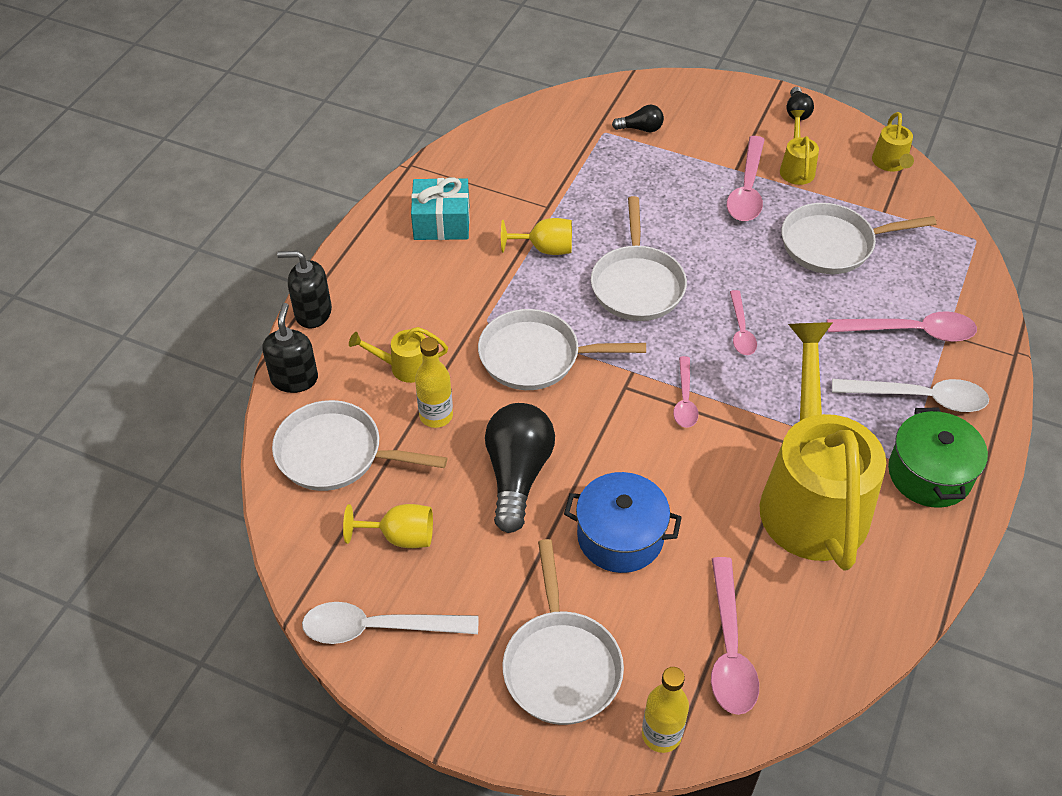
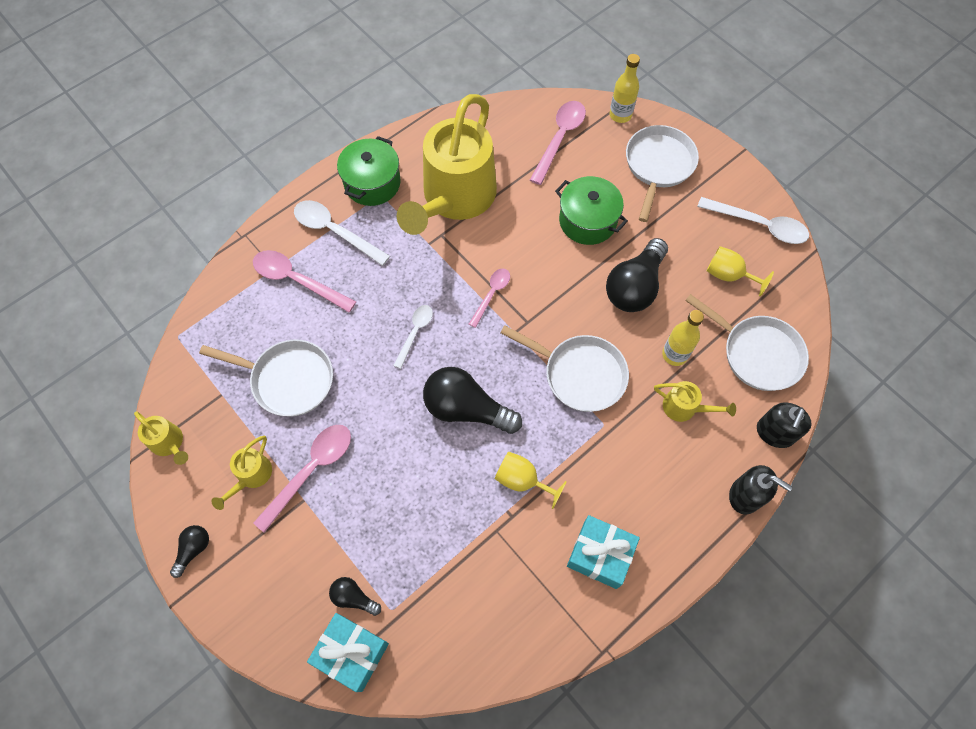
camera: 155 degrees left, 15 degrees up
blue pot [564,472,682,573] -> green pot [555,176,628,245]
white pan [591,196,687,321] -> black light bulb [423,367,522,434]
pink spoon [730,290,757,355] -> white spoon [393,305,433,369]
yellow watering can [872,112,914,172] -> yellow watering can turned 105 degrees clockwise [134,411,188,465]
none -> turquoise gift [307,613,389,692]

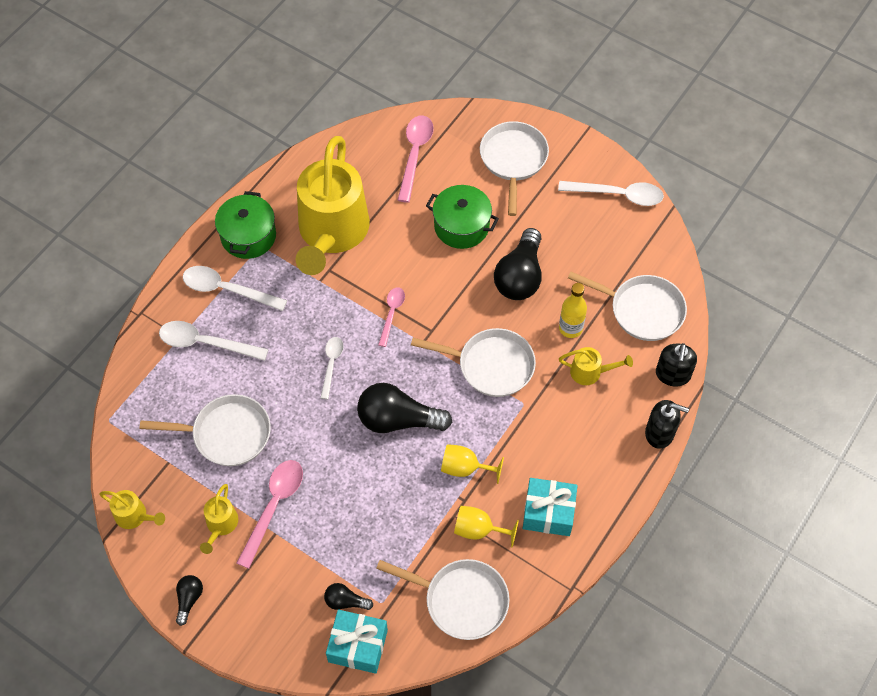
camera: 15 degrees left, 5 degrees down
pink spoon [253,250,356,312] -> white spoon [159,321,269,361]
yellow bottle [610,54,640,123] -> none
yellow goblet [707,246,774,296] -> yellow goblet moved to [454,506,519,548]
none -> white pan [376,559,510,640]

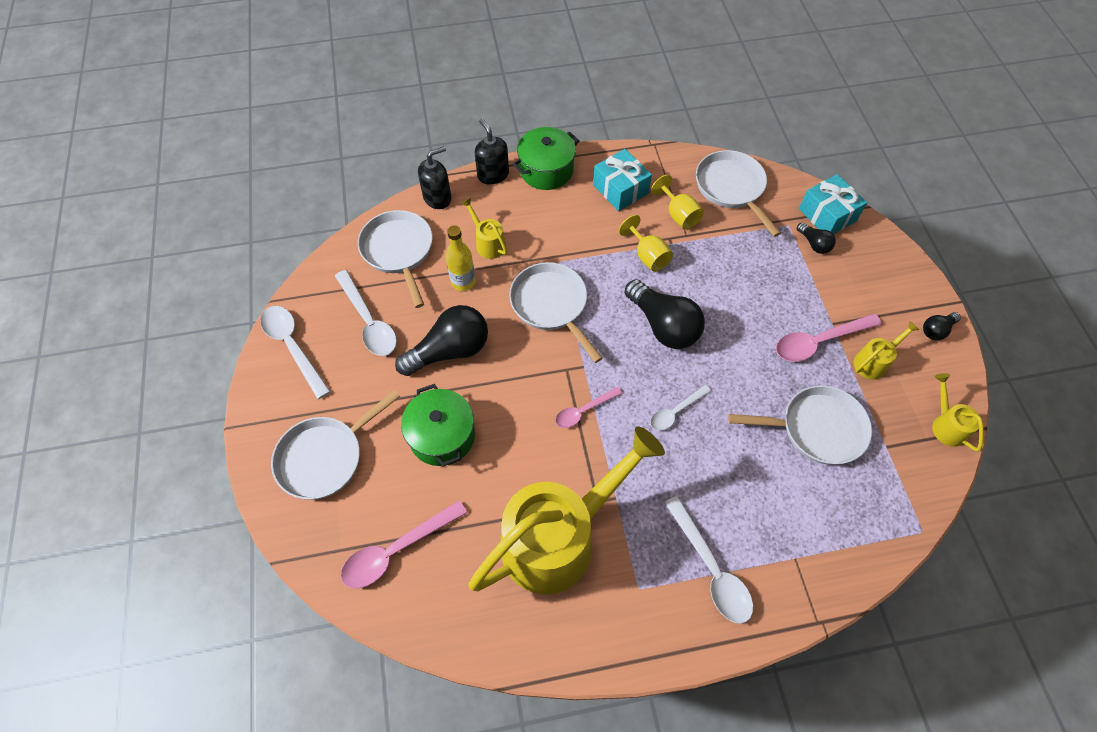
camera: 135 degrees left, 0 degrees up
white pan [140,394,271,466] -> white pan turned 135 degrees clockwise [728,385,872,465]
white spoon [159,321,269,361] -> white spoon moved to [335,270,397,356]
green pot [215,191,276,259] -> green pot moved to [513,127,579,190]

